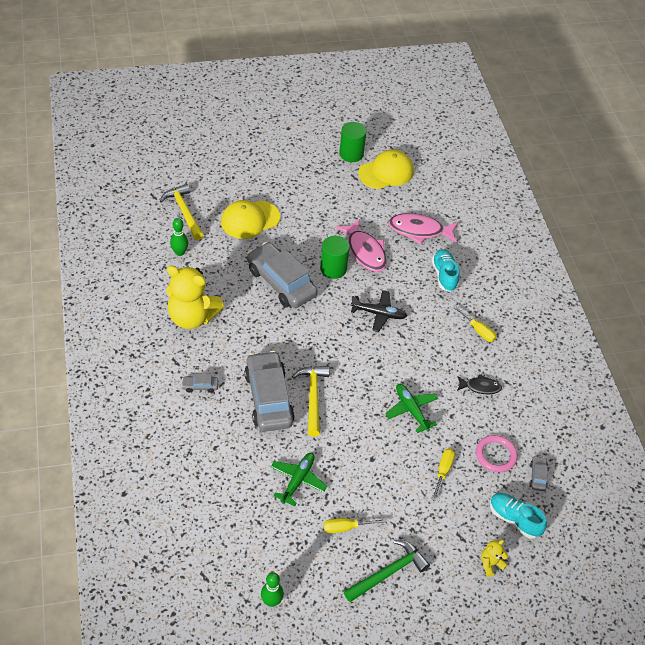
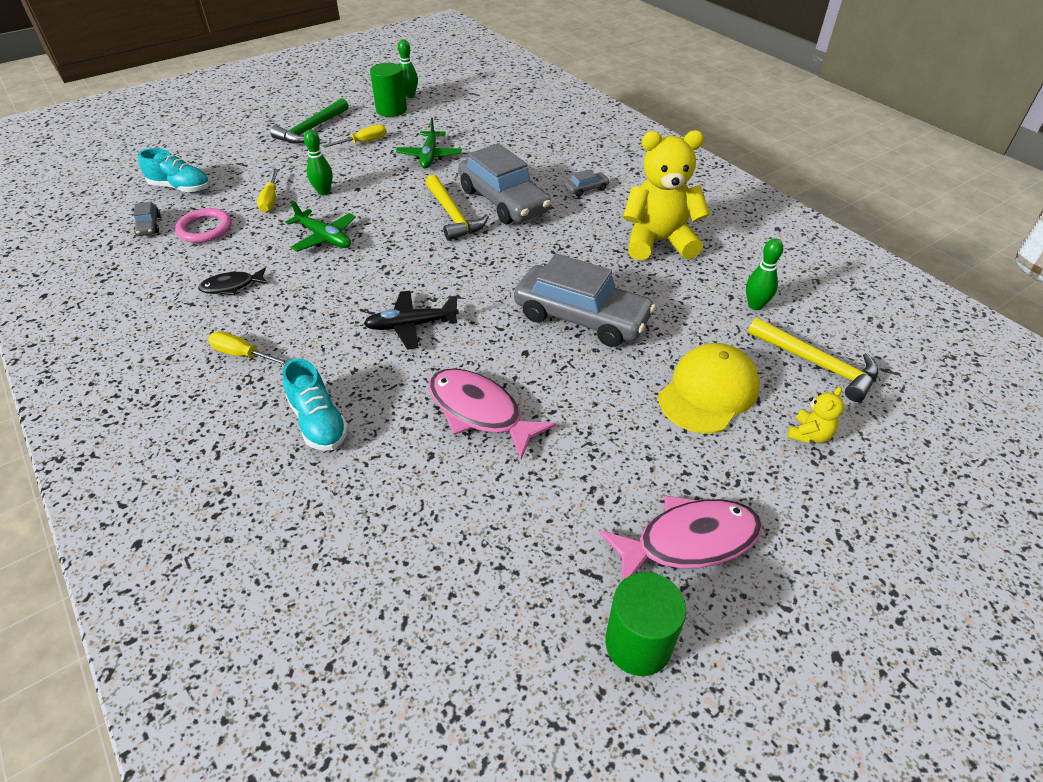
camera: 160 degrees right, 5 degrees down
green cylinder [320,236,350,279] -> green cylinder moved to [370,63,407,117]
yellow cap [358,150,414,189] -> none
pink fish [388,213,458,244] -> pink fish moved to [599,495,763,581]
yellow teddy bear [481,540,508,577] -> yellow teddy bear moved to [787,387,844,443]
none -> green bowling pin [304,130,333,195]

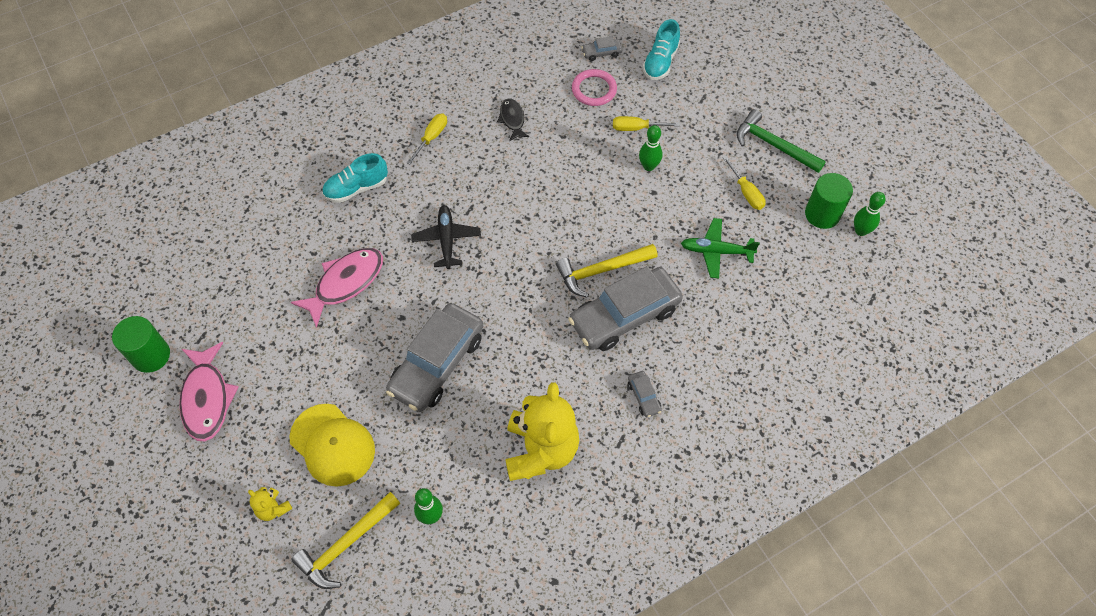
camera: 95 degrees right, 15 degrees up
green plane [285,201,356,252] -> none

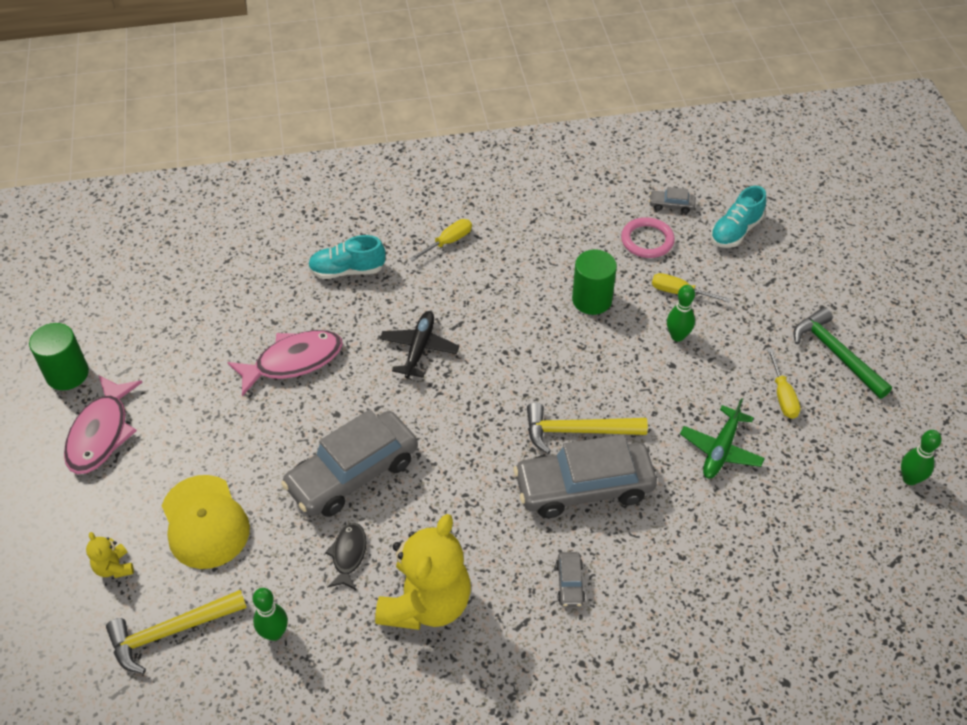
camera: 20 degrees right, 10 degrees down
black fish [497,98,529,141] -> black fish moved to [325,523,367,590]
green plane [681,218,760,278] -> green plane turned 90 degrees counterclockwise [680,398,765,479]
green cylinder [805,173,853,229] -> green cylinder moved to [572,250,617,315]

